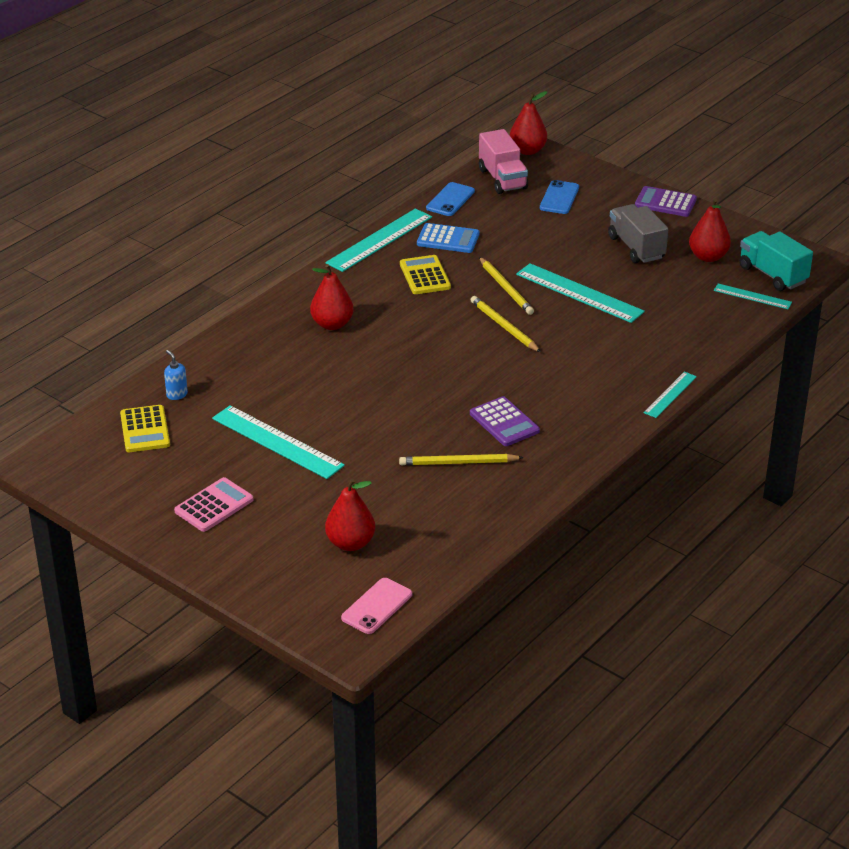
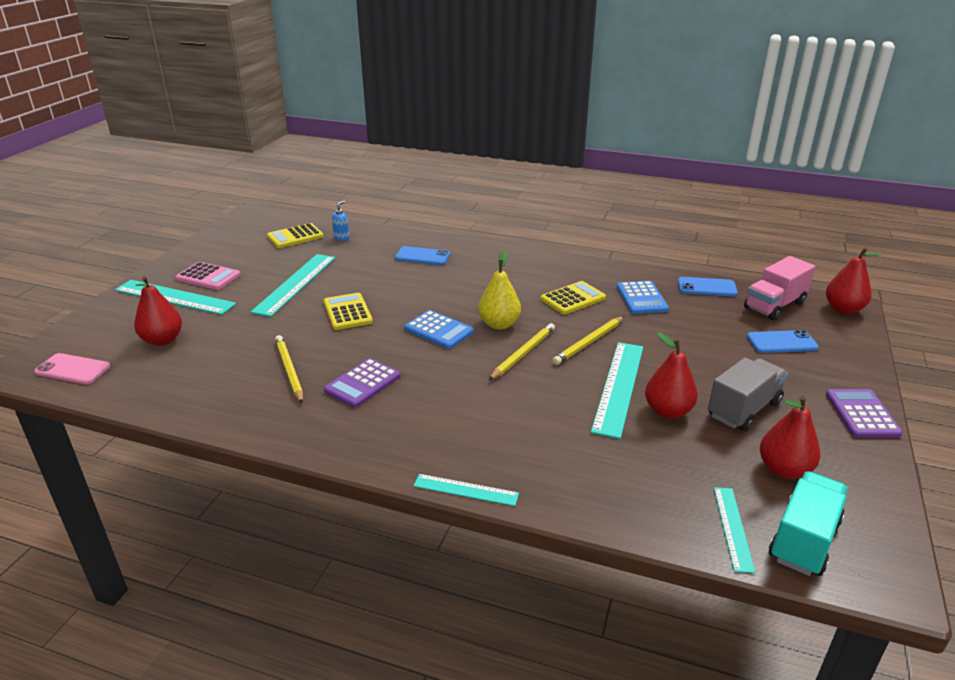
camera: 70 degrees right, 5 degrees down
red pear [310,264,354,330] -> red pear moved to [645,332,698,419]
turquoise ruler [325,208,432,272] -> turquoise ruler moved to [115,280,236,315]
none -> yellow calculator [324,293,373,330]
none -> blue phone [395,246,450,265]
none -> blue calculator [404,310,474,349]
none -> yellow pear [478,251,521,330]

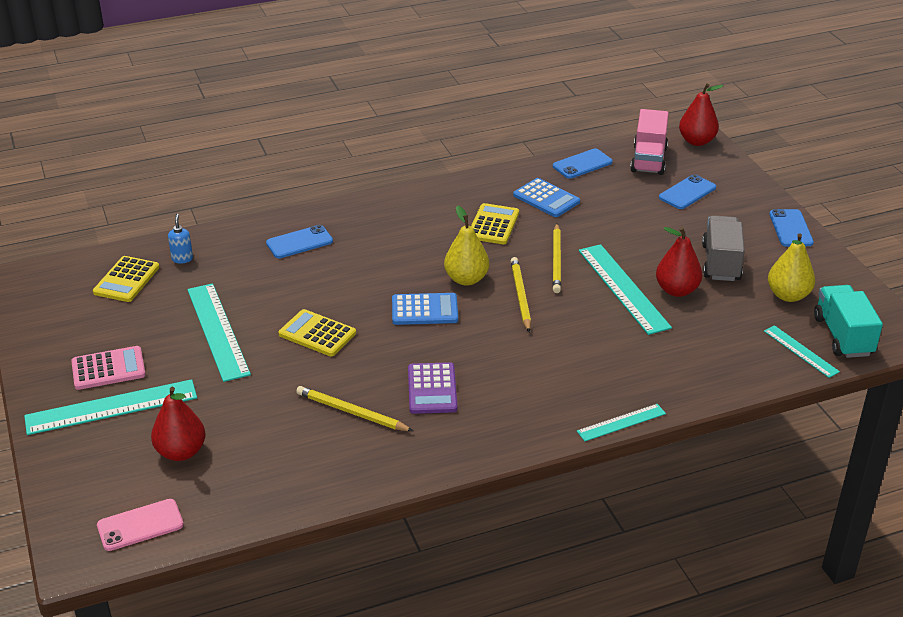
camera: 40 degrees left, 5 degrees up
red pear [760,396,821,479] -> yellow pear [768,234,815,302]
purple calculator [826,389,903,438] -> blue phone [769,209,814,247]

